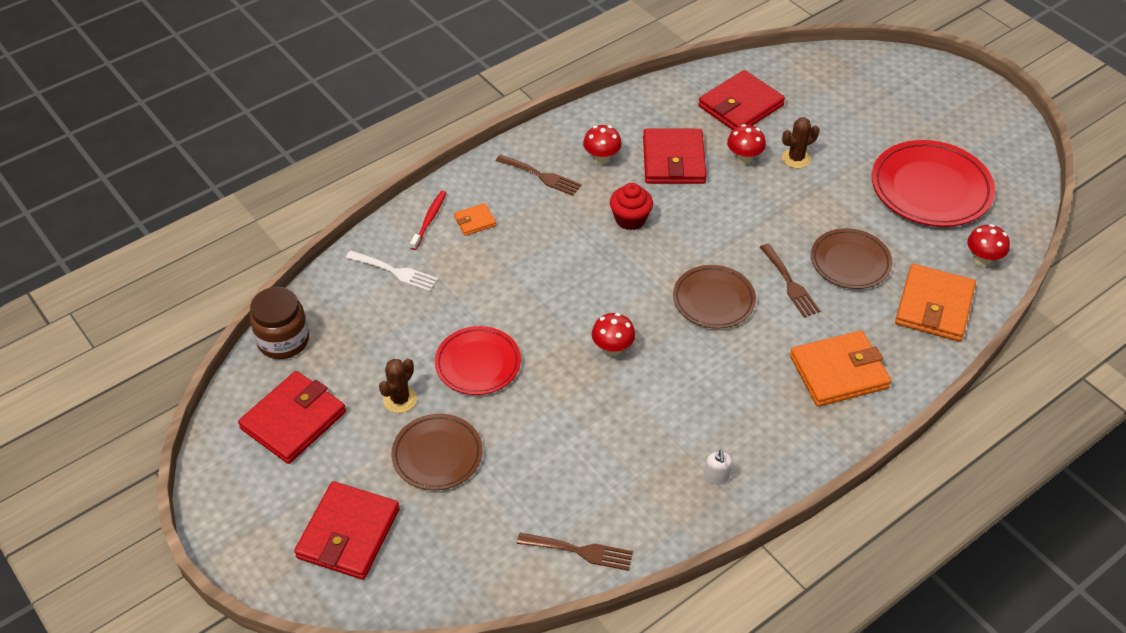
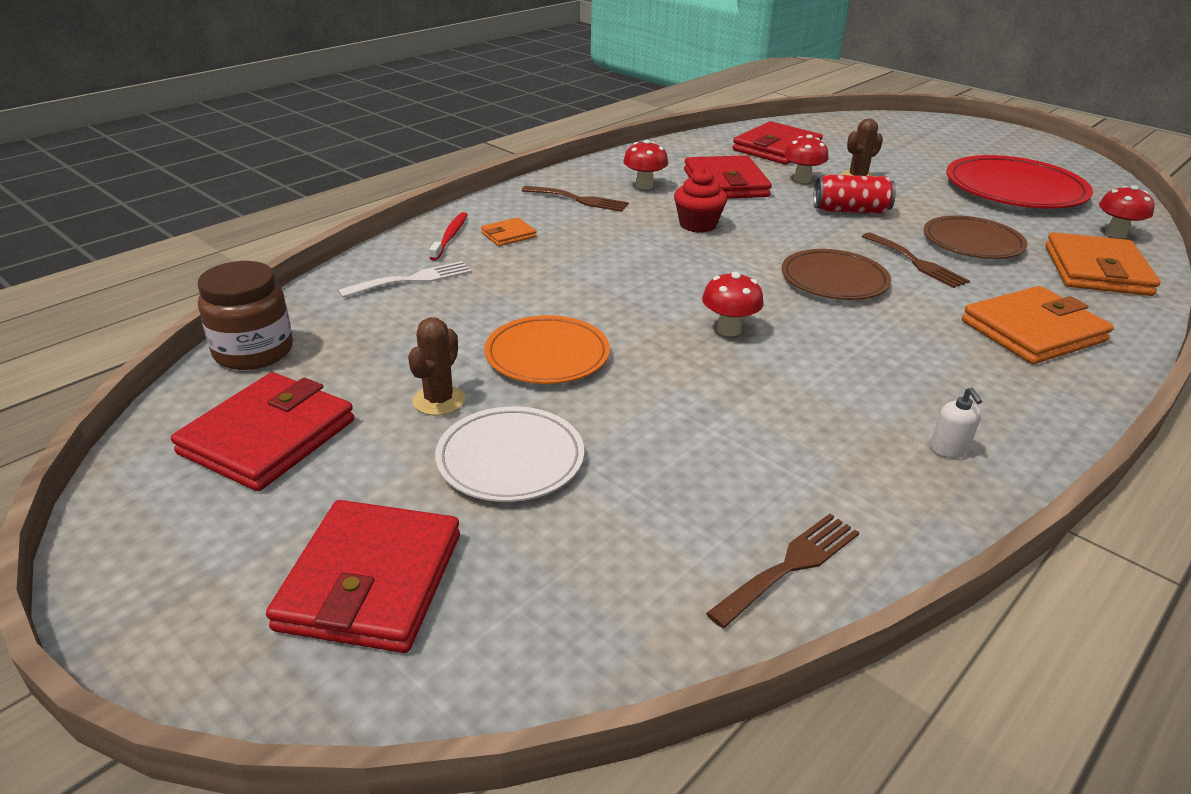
camera: 10 degrees left, 15 degrees down
white fork [346,250,438,292] -> white fork turned 45 degrees counterclockwise [338,261,472,298]
brown plate [391,414,483,490] -> white plate [435,406,584,502]
red plate [435,326,521,395] -> orange plate [484,315,610,384]
brown fork [517,533,633,571] -> brown fork turned 45 degrees counterclockwise [706,514,859,628]
none -> red can [813,174,896,214]

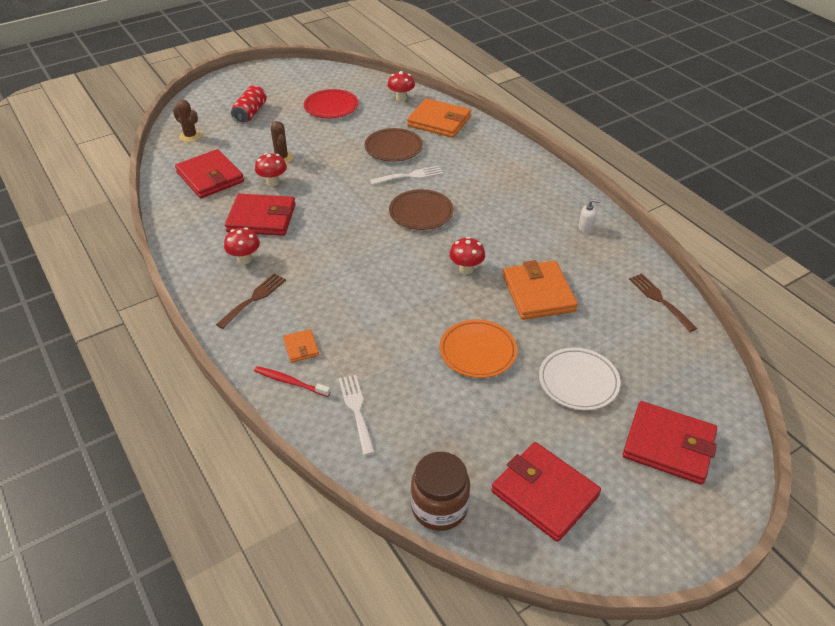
camera: 75 degrees left, 10 degrees up
brown cactus [408,317,465,415] -> brown cactus moved to [173,100,202,142]
red cupcake [674,168,727,233] -> none
red can [813,174,896,214] -> red can moved to [231,85,267,124]
brown fork [862,232,970,288] -> white fork [370,166,443,185]
red plate [946,155,1093,209] -> red plate [304,89,358,118], size x0.63
orange wallet [962,286,1114,364] -> orange wallet moved to [503,260,578,320]

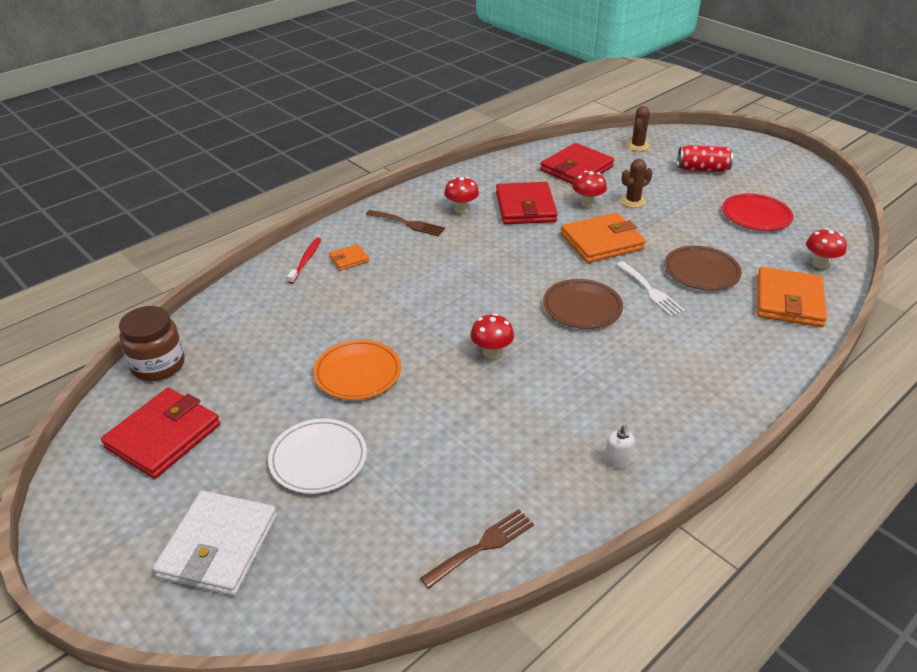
camera: 80 degrees right, 5 degrees down
white fork [339,375,375,456] -> none
orange wallet [503,260,578,320] -> orange wallet moved to [561,213,646,263]
red wallet [623,401,717,485] -> white wallet [153,491,277,596]

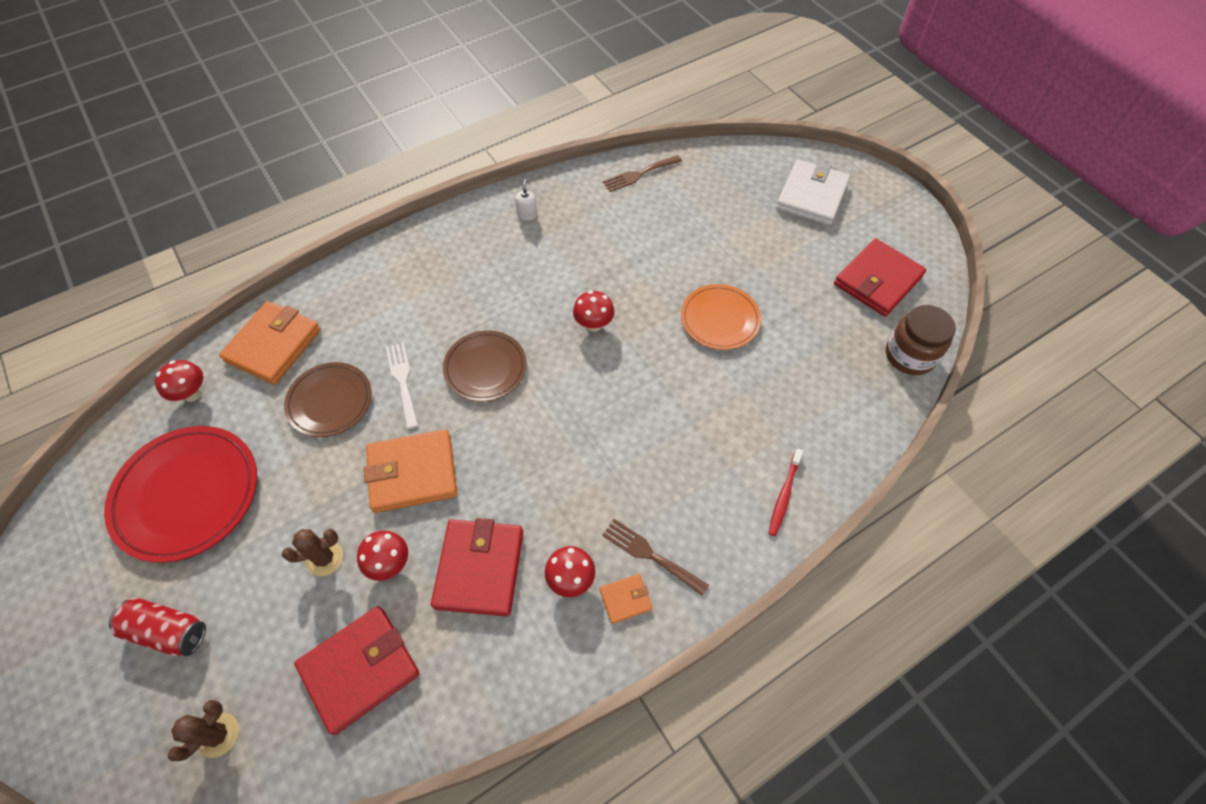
camera: 170 degrees left, 20 degrees up
white plate [268,418,367,494] -> none
orange wallet [329,244,369,271] -> orange wallet moved to [600,574,653,624]
red plate [722,194,793,231] -> red plate [104,426,257,563], size x1.58

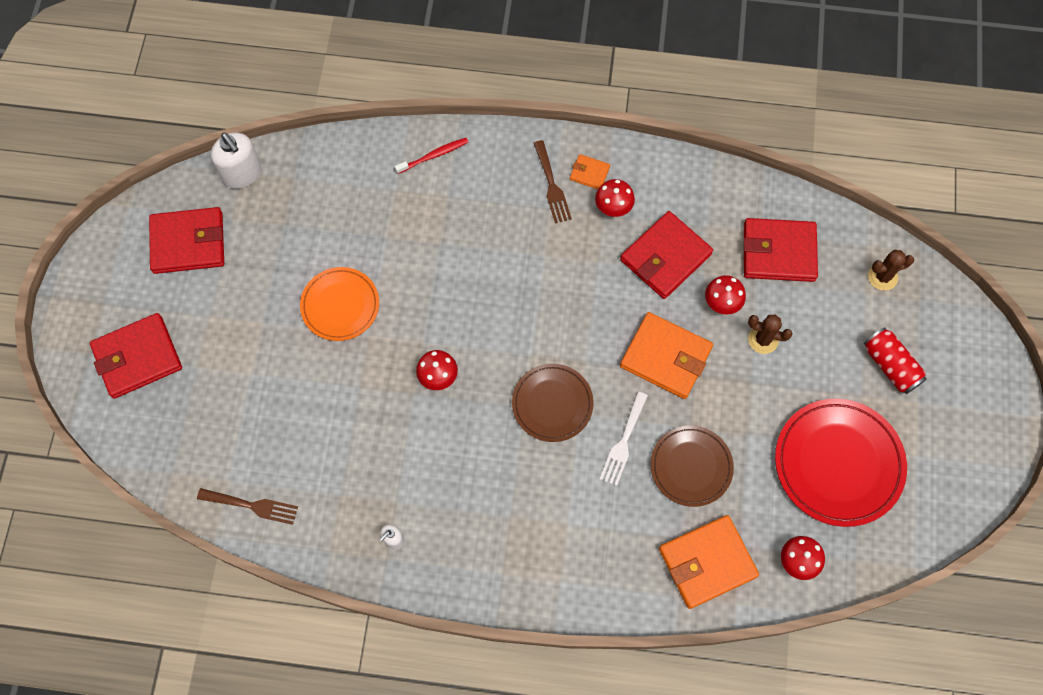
camera: 140 degrees left, 10 degrees up
white wallet [776,159,850,226] -> red wallet [90,313,182,399]
brown jar [886,305,956,375] -> white soap dispenser [211,132,261,189]

